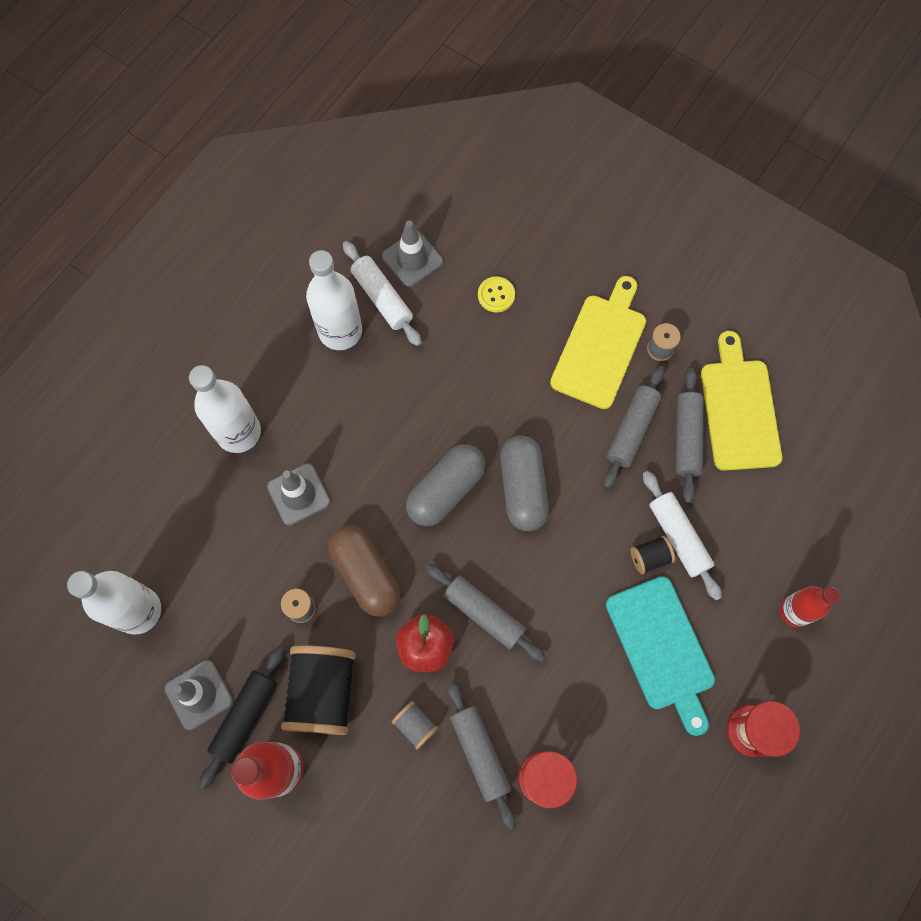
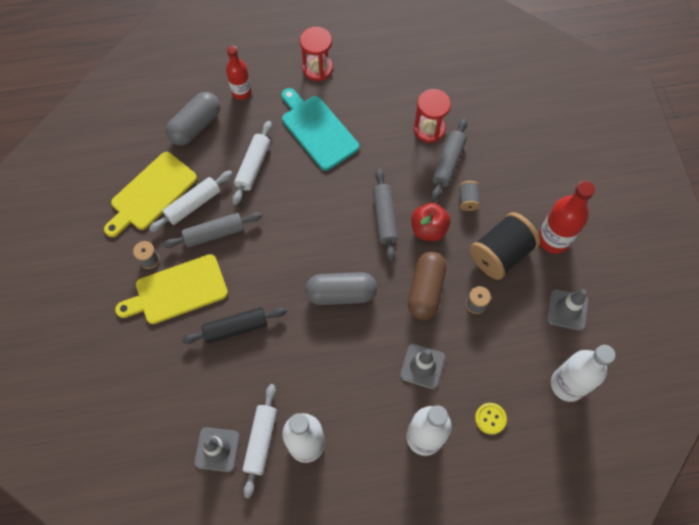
camera: 135 degrees left, 5 degrees down
black rolling pin [199,646,284,789] -> black rolling pin moved to [182,307,287,344]
yellow button [478,276,515,313] -> yellow button moved to [475,403,507,435]
grey capsule [500,435,549,531] -> grey capsule moved to [166,92,220,145]
turquoise cutting board [606,576,715,736] -> turquoise cutting board turned 60 degrees counterclockwise [282,88,359,171]
black spool [630,536,675,574] -> none
grey rolling pin [676,368,704,503] -> white rolling pin [149,170,233,232]

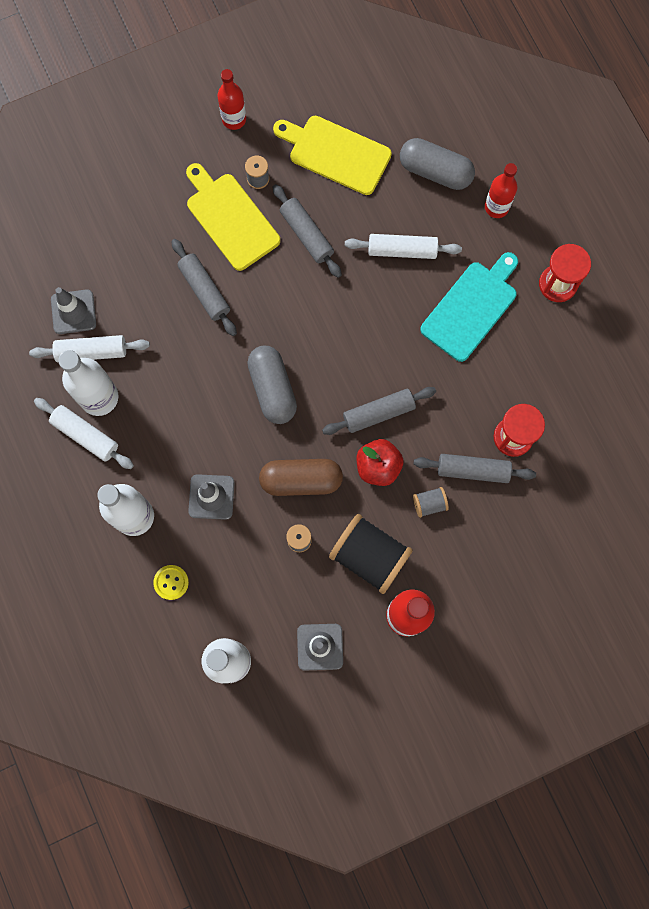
camera: 75 degrees right, 10 degrees up
white rolling pin [149,170,233,232] -> white rolling pin moved to [34,398,134,469]
black rolling pin [182,307,287,344] -> grey rolling pin [171,239,237,336]
none -> red bottle [218,69,246,130]

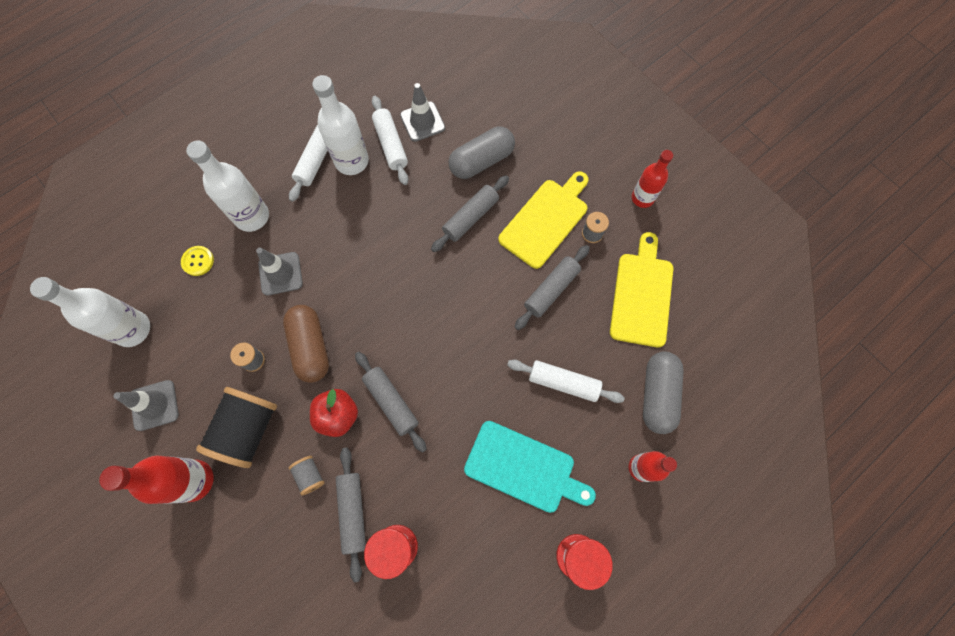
camera: 75 degrees right, 5 degrees down
grey capsule [247,346,297,424] -> grey capsule moved to [449,127,515,179]
white rolling pin [345,234,462,259] -> white rolling pin turned 60 degrees counterclockwise [507,360,625,403]

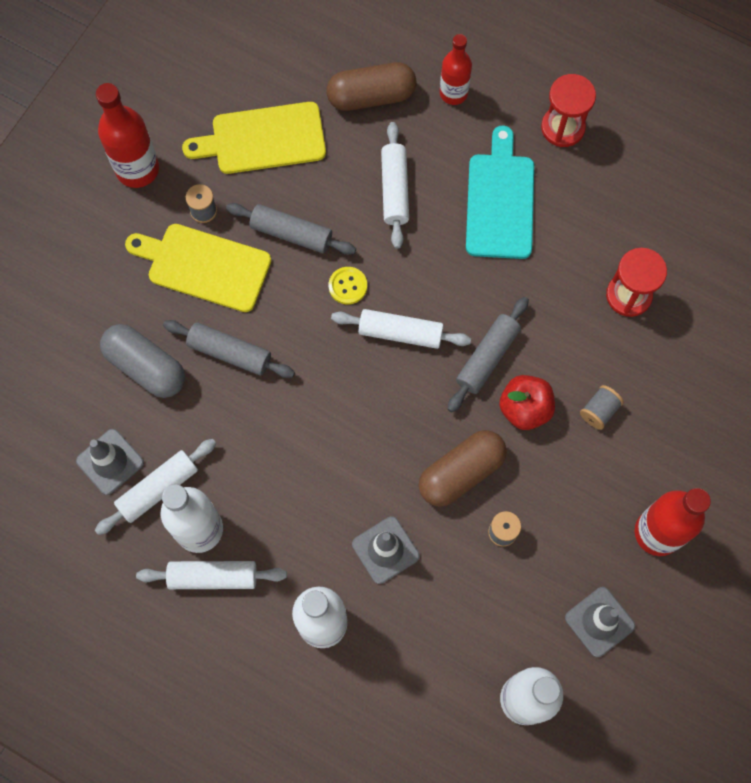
camera: 110 degrees left, 0 degrees up
yellow button [181,246,214,276] -> yellow button moved to [329,267,367,304]
black spool [196,387,277,468] -> none
grey rolling pin [336,448,366,582] -> none
red bottle [632,150,673,208] -> red bottle [96,83,159,188], size x1.52
grey capsule [643,351,684,434] -> brown capsule [326,62,417,111]
none -> white rolling pin [331,309,471,349]

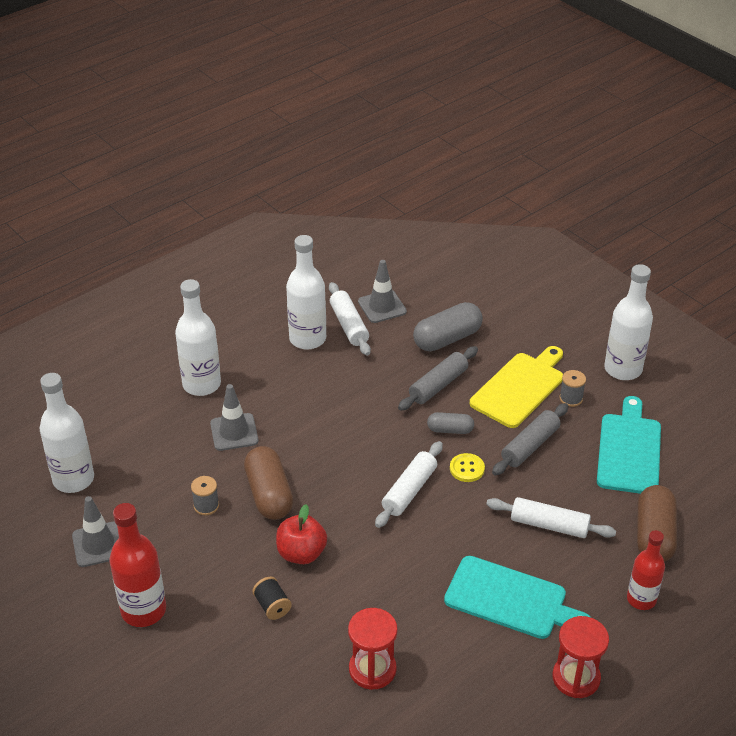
camera: 110 degrees right, 30 degrees down
red bottle [96,83,159,188] -> white bottle [604,264,653,380]
white rolling pin [136,561,287,589] -> none
yellow cutting board [182,102,326,174] -> turquoise cutting board [597,396,661,494]
grey rolling pin [448,297,529,412] -> none
grey spool [580,385,624,430] -> black spool [252,577,292,620]
none -> grey capsule [427,412,474,434]

